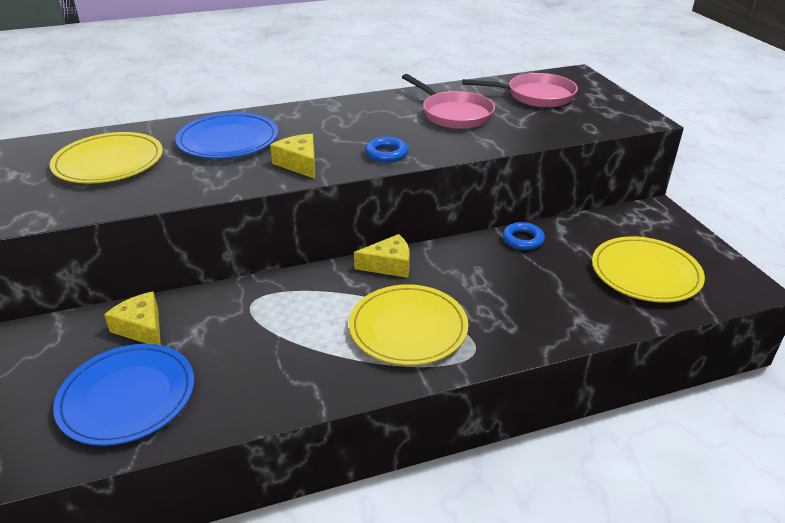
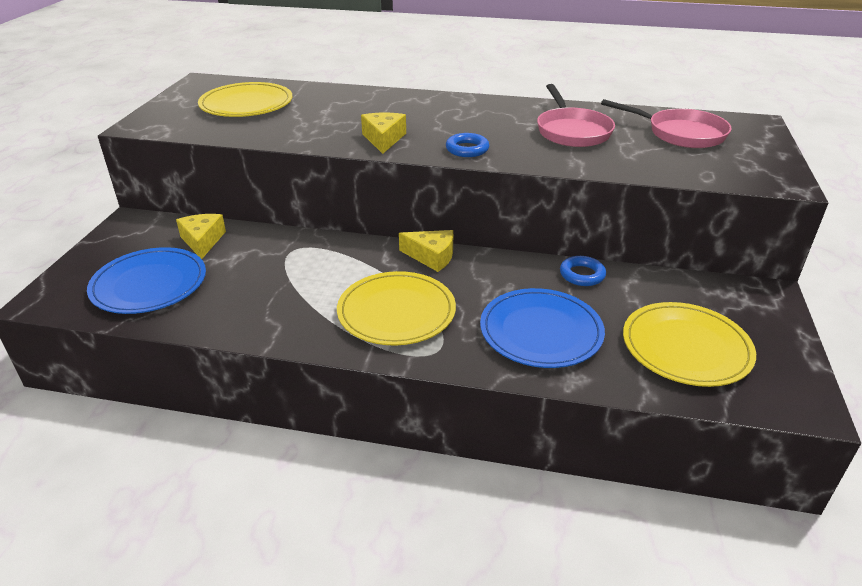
camera: 30 degrees right, 0 degrees up
blue plate [175,112,278,159] -> blue plate moved to [480,288,605,368]

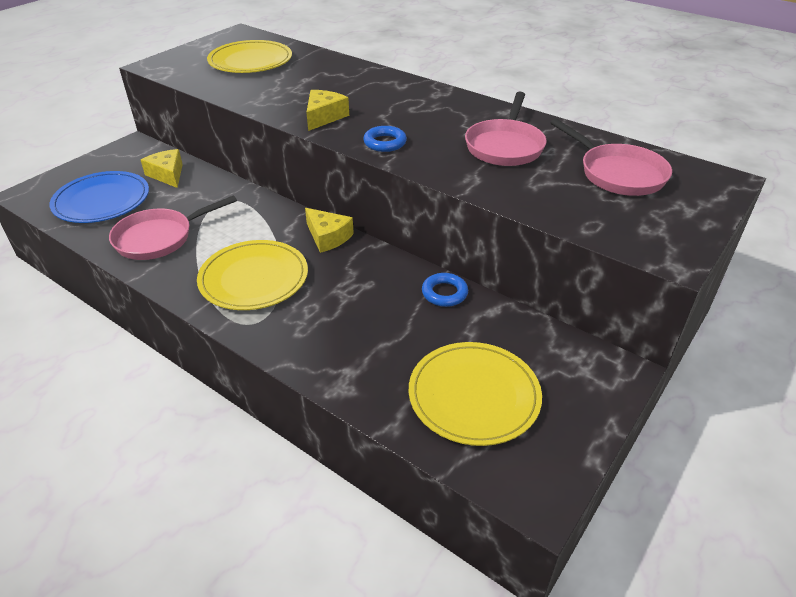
camera: 25 degrees right, 5 degrees up
yellow cheese [176,214,226,259] -> yellow cheese turned 45 degrees counterclockwise [141,149,183,188]
blue plate [480,288,605,368] -> none
none -> pink pan [109,195,237,260]

